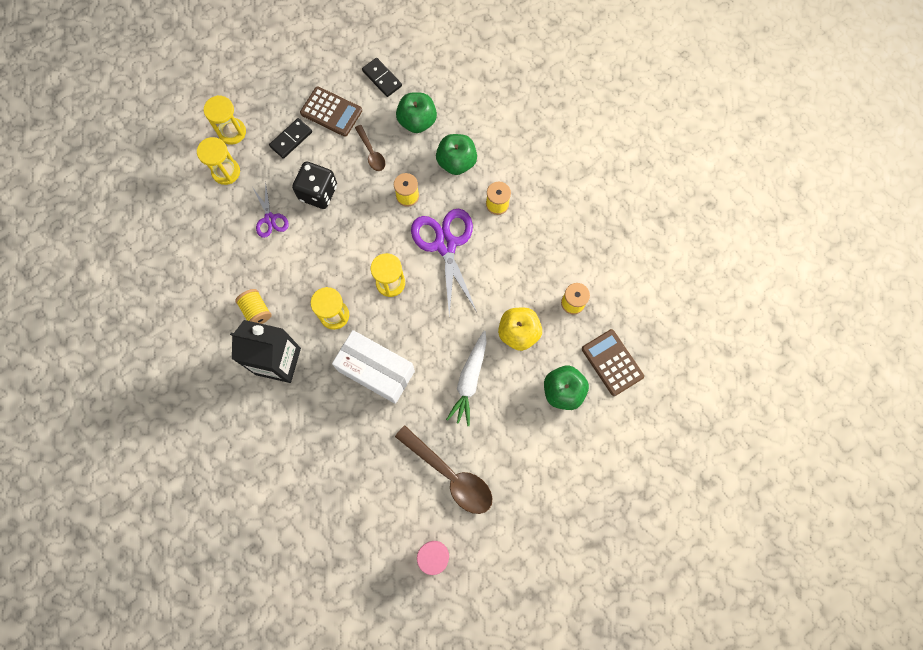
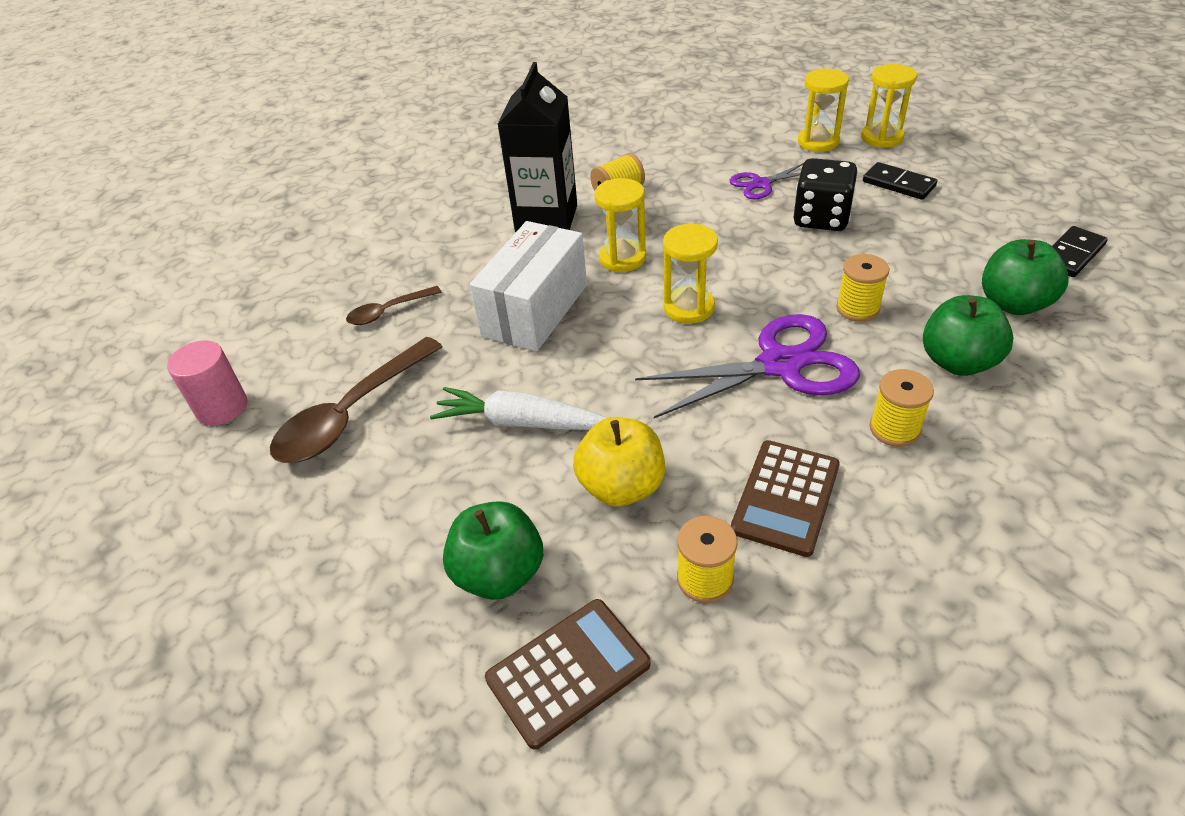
camera: 90 degrees right, 30 degrees down
brown calculator [300,87,362,137] -> brown calculator moved to [731,440,840,557]
brown spoon [355,125,385,171] -> brown spoon moved to [346,286,442,325]

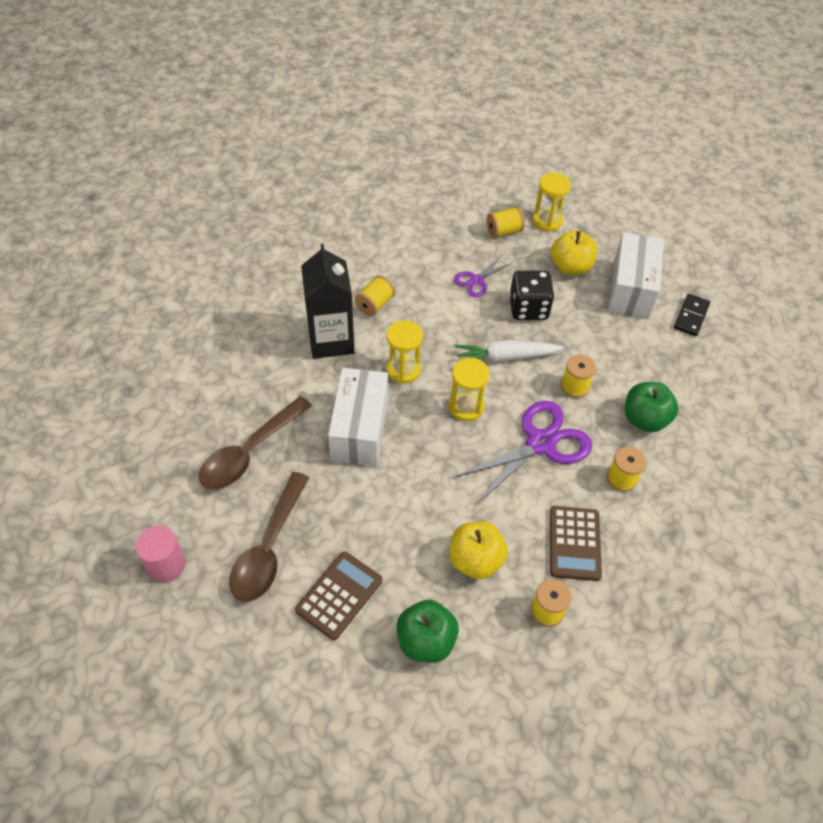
camera: 25 degrees left, 10 degrees up
brown spoon [346,286,442,325] -> brown spoon [199,396,312,490], size x1.88
white carrot [430,387,607,430] -> white carrot moved to [455,340,564,363]
brown calculator [485,599,651,749] -> brown calculator moved to [295,552,382,640]
yellow hourglass [798,68,849,152] -> yellow spool [487,206,525,238]
black domino [863,162,937,200] -> yellow apple [551,230,597,275]
green apple [982,239,1068,315] -> none
none -> white box [607,232,664,319]

